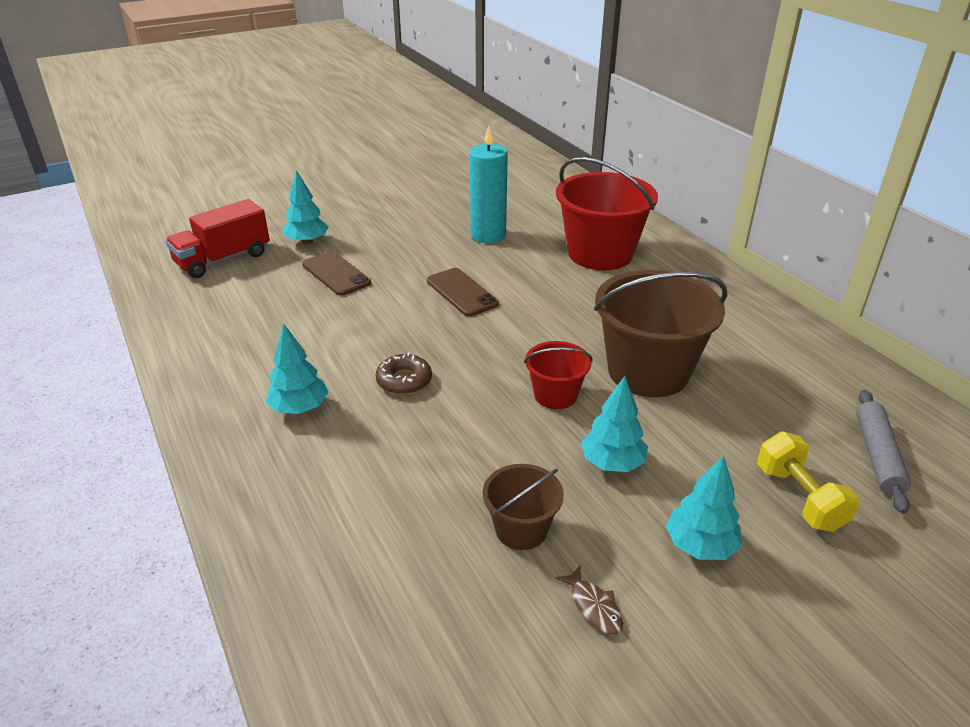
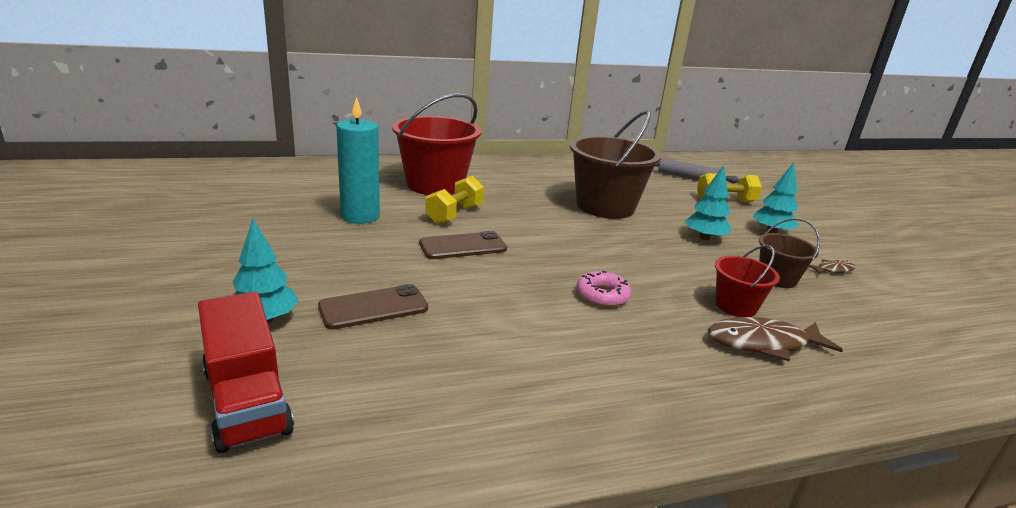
camera: 80 degrees left, 10 degrees down
turquoise tree [266,324,329,414] -> none
brown donut [375,353,432,395] -> pink donut [576,271,631,307]
red bucket [524,341,592,409] -> red bucket moved to [715,245,780,317]
none -> yellow dumbbell [425,176,484,224]
none -> brown fish [708,317,843,361]

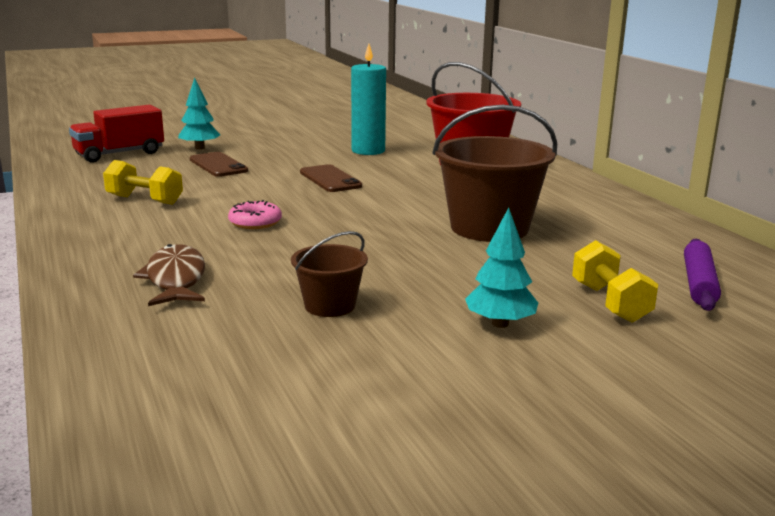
camera: 85 degrees right, 5 degrees down
yellow dumbbell [425,176,484,224] -> yellow dumbbell moved to [103,160,183,205]
grey rolling pin [655,158,739,183] -> purple rolling pin [684,239,721,311]
turquoise tree [685,165,731,240] -> none
red bucket [715,245,780,317] -> none
brown fish [809,259,856,275] -> none

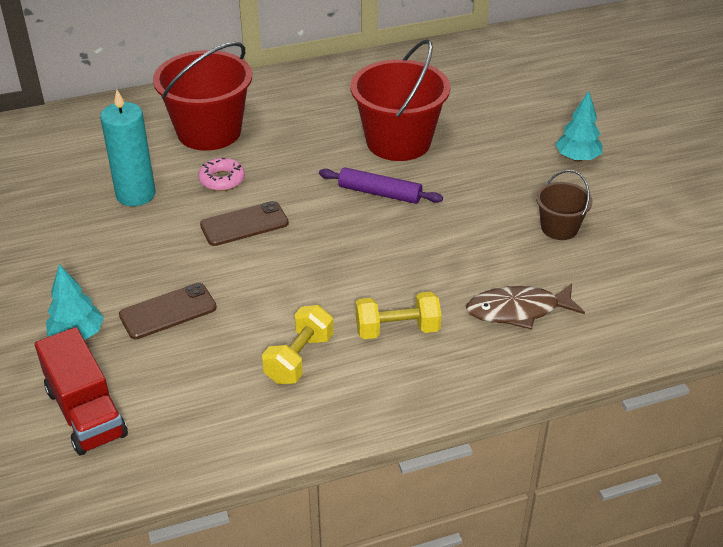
camera: 85 degrees left, 20 degrees up
pink donut [228,200,282,229] -> pink donut moved to [198,158,245,191]
brown bucket [432,105,557,242] -> red bucket [351,39,450,161]
yellow dumbbell [572,240,658,323] -> yellow dumbbell moved to [355,292,442,339]
purple rolling pin [684,239,721,311] -> purple rolling pin moved to [319,167,443,204]

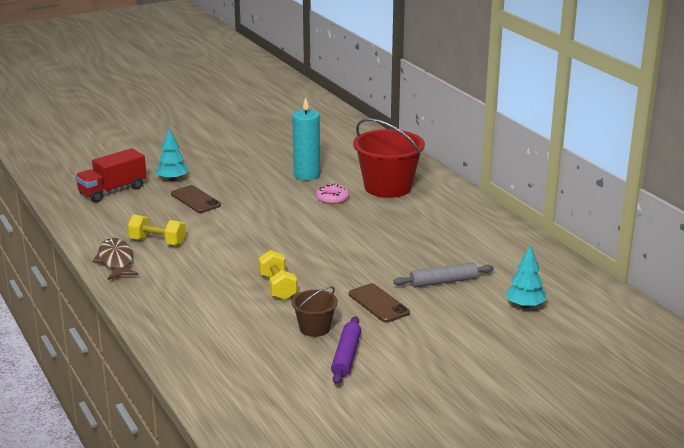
camera: 80 degrees right, 15 degrees down
brown phone [200,201,289,246] -> brown phone moved to [349,283,410,323]
purple rolling pin [319,167,443,204] -> purple rolling pin moved to [331,316,361,385]
red bucket [351,39,450,161] -> none
yellow dumbbell [355,292,442,339] -> yellow dumbbell moved to [258,250,297,300]
brown fish [466,283,585,330] -> brown fish moved to [92,238,138,280]
turquoise tree [555,91,602,162] -> turquoise tree moved to [505,245,546,309]
none -> grey rolling pin [393,263,494,288]

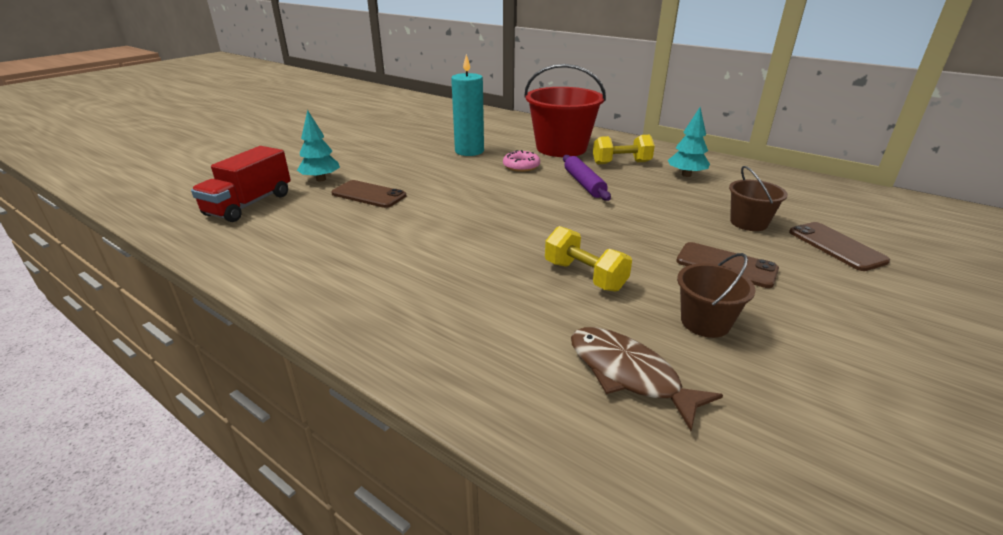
camera: 25 degrees left, 5 degrees up
brown fish [92,238,138,280] -> brown fish moved to [571,327,723,431]
yellow dumbbell [127,215,186,246] -> yellow dumbbell moved to [593,135,655,164]
purple rolling pin [331,316,361,385] -> purple rolling pin moved to [563,155,611,201]
grey rolling pin [393,263,494,288] -> brown bucket [729,166,788,231]
turquoise tree [505,245,546,309] -> turquoise tree moved to [668,107,710,177]
none -> brown phone [789,222,890,271]

